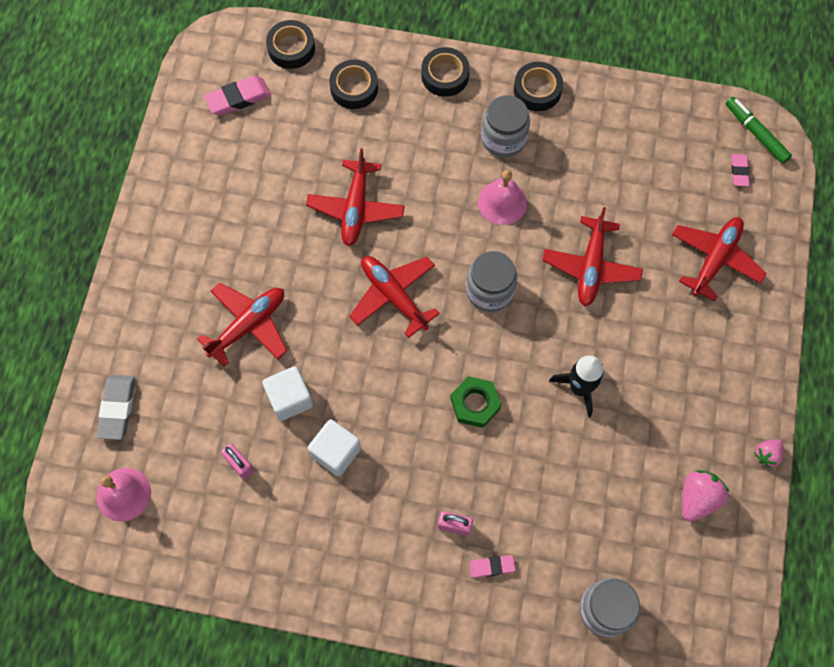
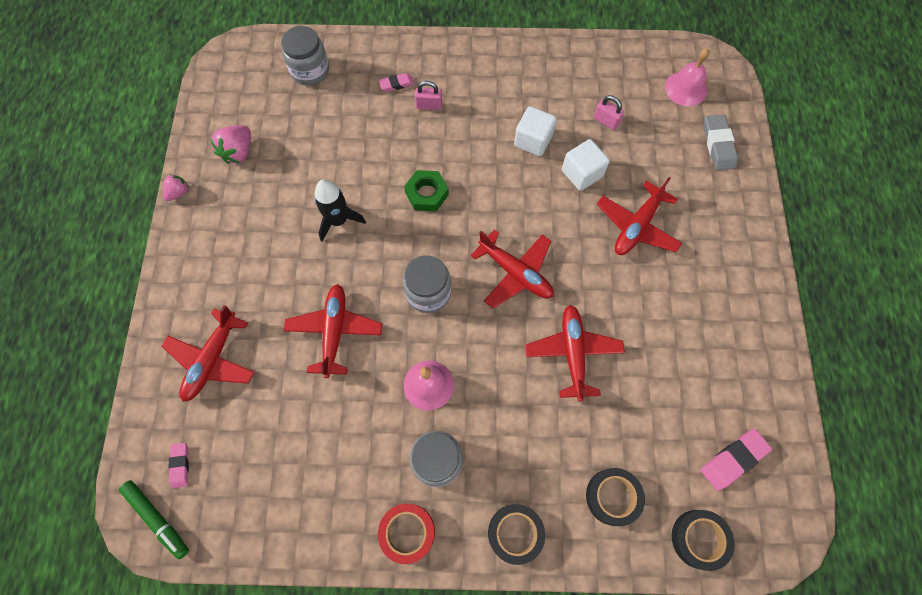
camera: 170 degrees right, 0 degrees up
black tape [514,62,563,111] -> red tape [378,503,435,564]

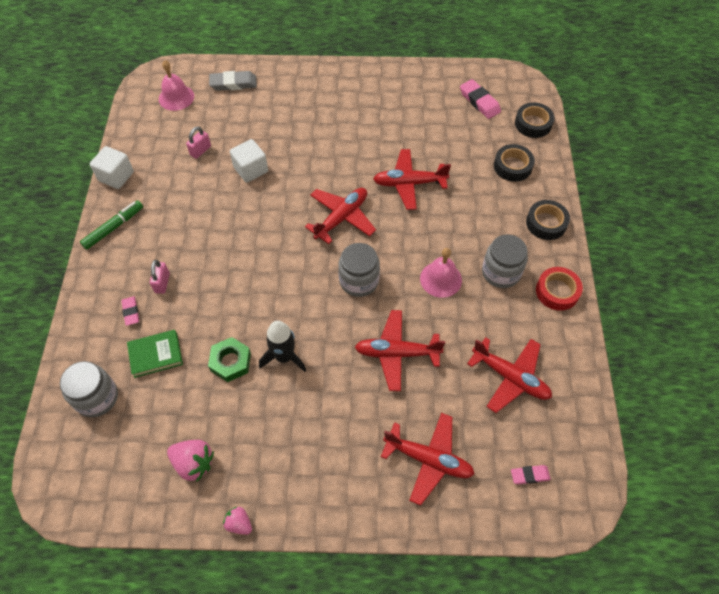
camera: 90 degrees left, 10 degrees down
green marker [119,480,189,559] -> green marker moved to [80,200,143,250]
green nut [404,170,449,211] -> green nut moved to [208,337,251,382]
white cube [514,106,557,156] -> white cube moved to [90,146,134,189]
red plane [597,177,682,255] -> red plane moved to [467,337,552,413]
none -> green book [127,330,183,378]

